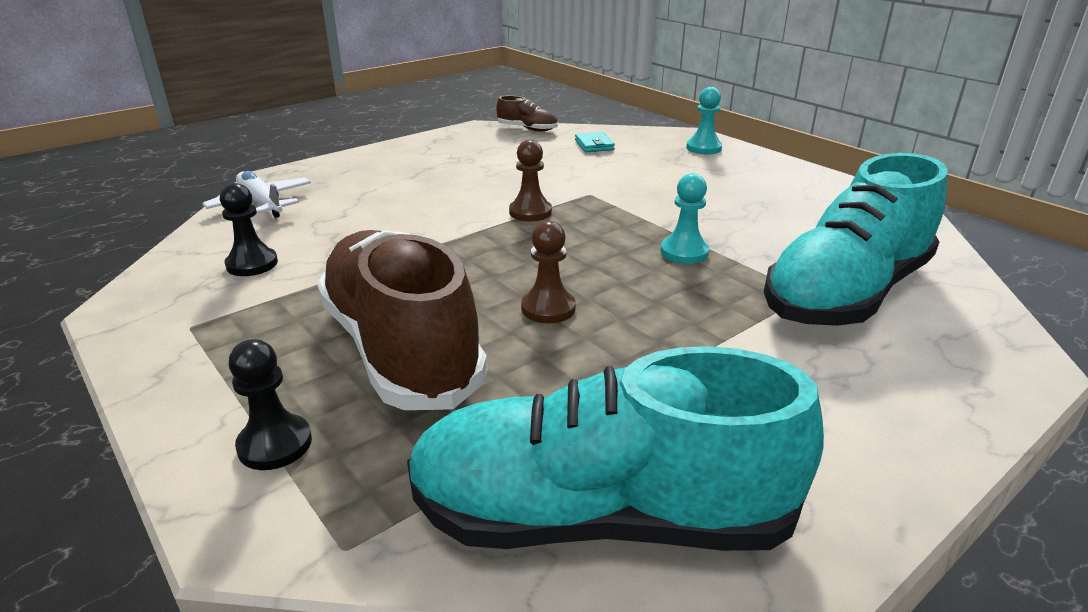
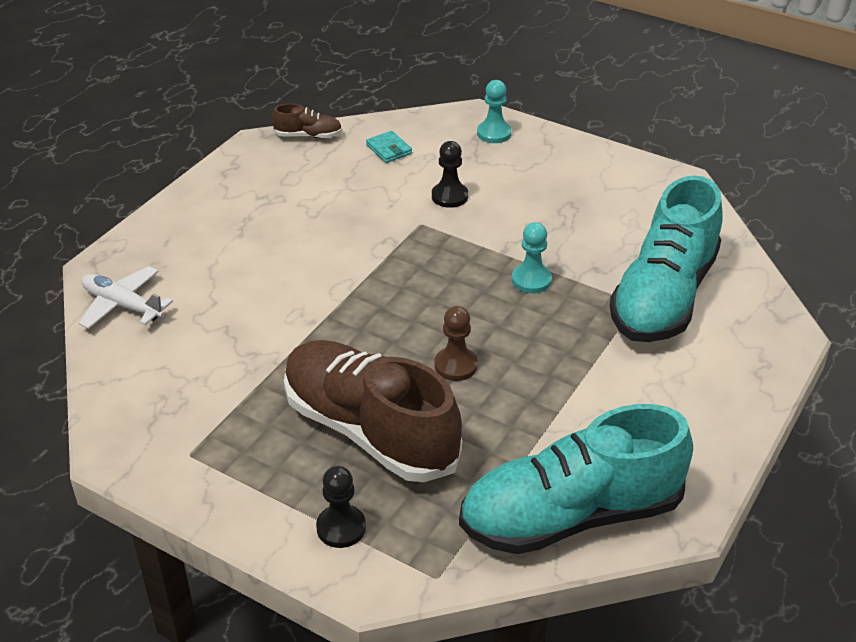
camera: 20 degrees left, 10 degrees up
black pawn [220,183,278,276] -> black pawn moved to [432,141,468,208]
brown pawn [509,140,552,222] -> none

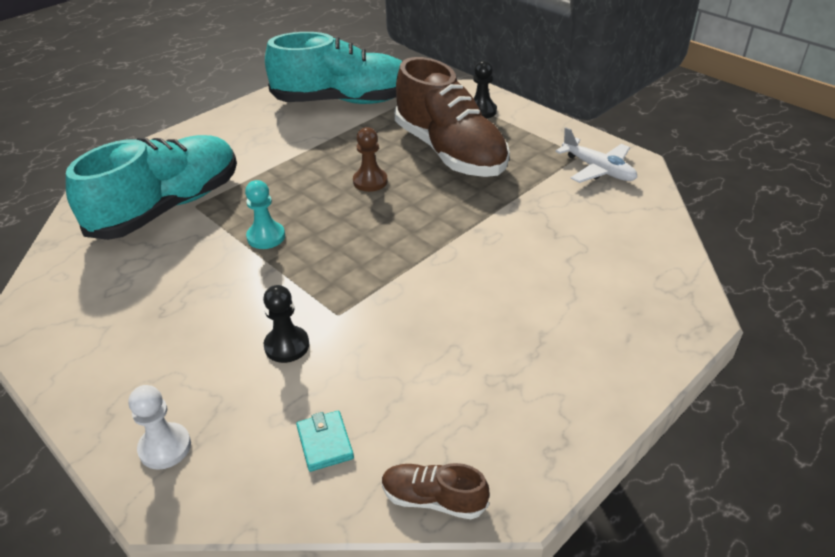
camera: 165 degrees left, 0 degrees up
white plane [79,266,173,329] -> white plane moved to [556,127,637,183]
turquoise pawn [477,80,512,143] -> white pawn [129,385,191,470]

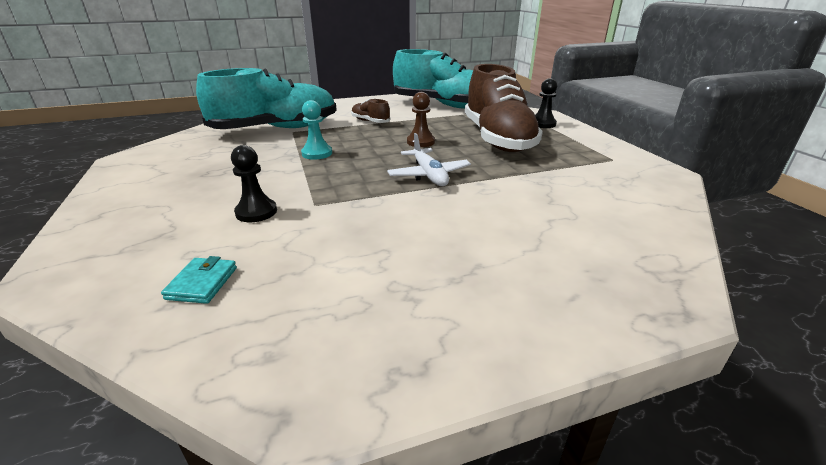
camera: 25 degrees right, 10 degrees down
white pawn [129,385,191,470] -> none
brown shoe [382,463,489,519] -> brown shoe moved to [351,99,390,123]
white plane [556,127,637,183] -> white plane moved to [387,133,471,186]

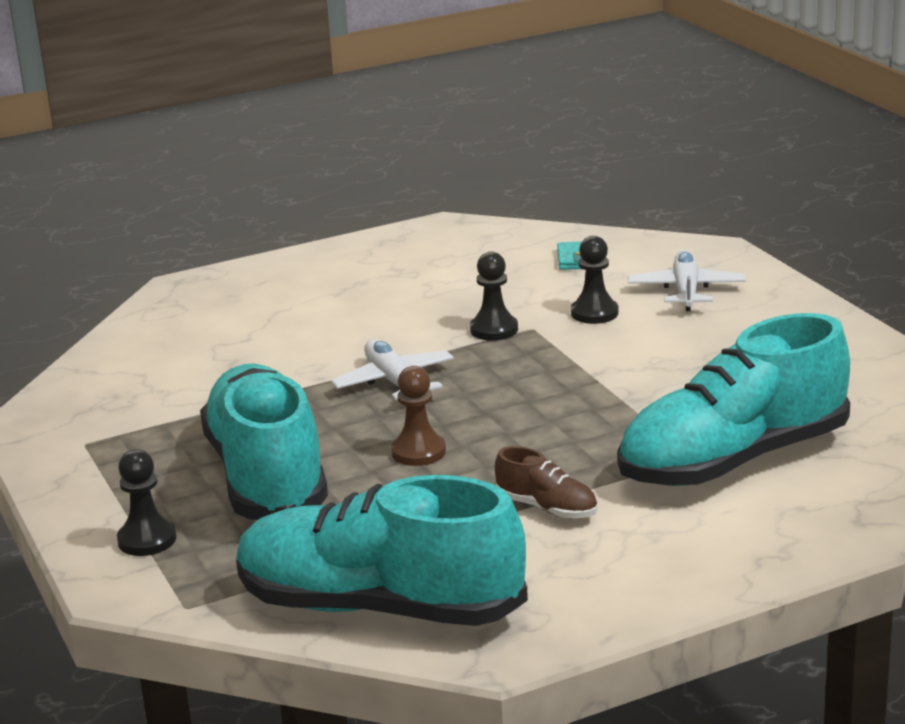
camera: 175 degrees right, 5 degrees down
turquoise pawn [301,100,332,160] -> none
brown shoe [465,64,543,152] -> turquoise shoe [200,364,328,520]
none -> black pawn [470,252,518,341]
none -> white plane [628,250,746,311]

